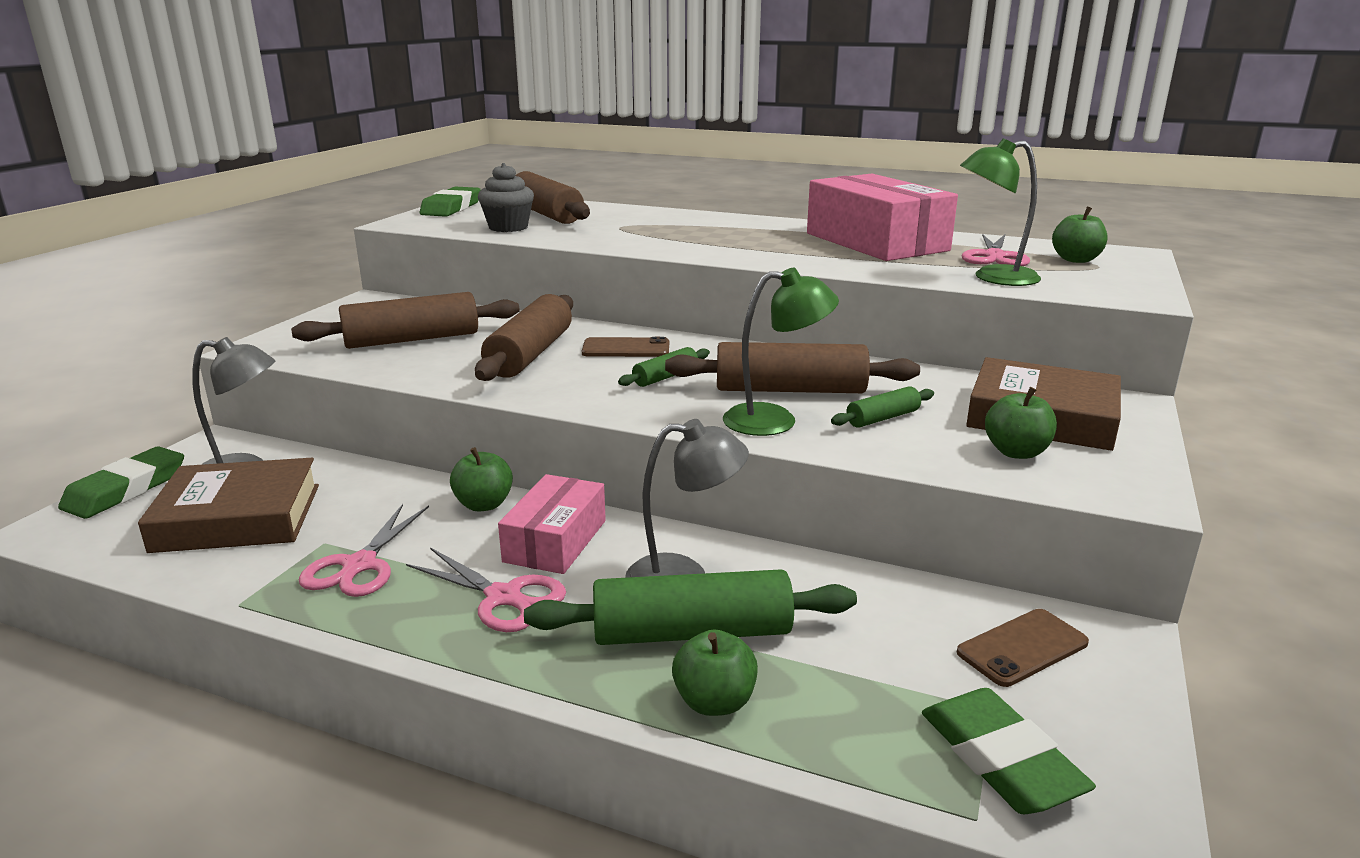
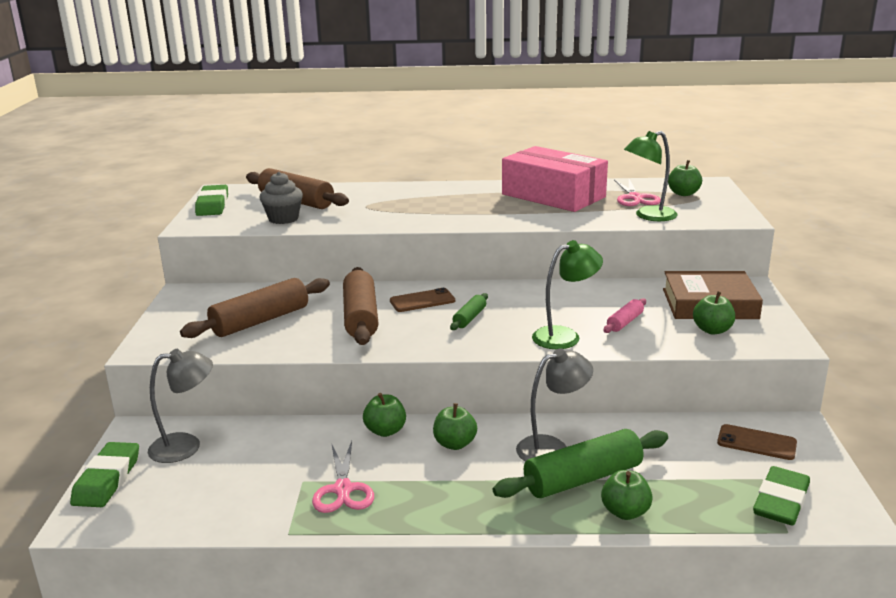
camera: 20 degrees left, 0 degrees up
brown book [138,458,319,553] -> none
pink scissors [406,548,566,632] -> none
pink box [498,474,606,574] -> green apple [433,403,477,450]
brown rolling pin [665,342,920,393] -> none
green rolling pin [831,386,934,428] -> pink rolling pin [604,298,646,333]
green eraser [922,688,1096,814] -> green eraser turned 75 degrees clockwise [753,466,810,525]
brown phone [957,609,1089,687] -> brown phone turned 75 degrees clockwise [717,424,797,460]

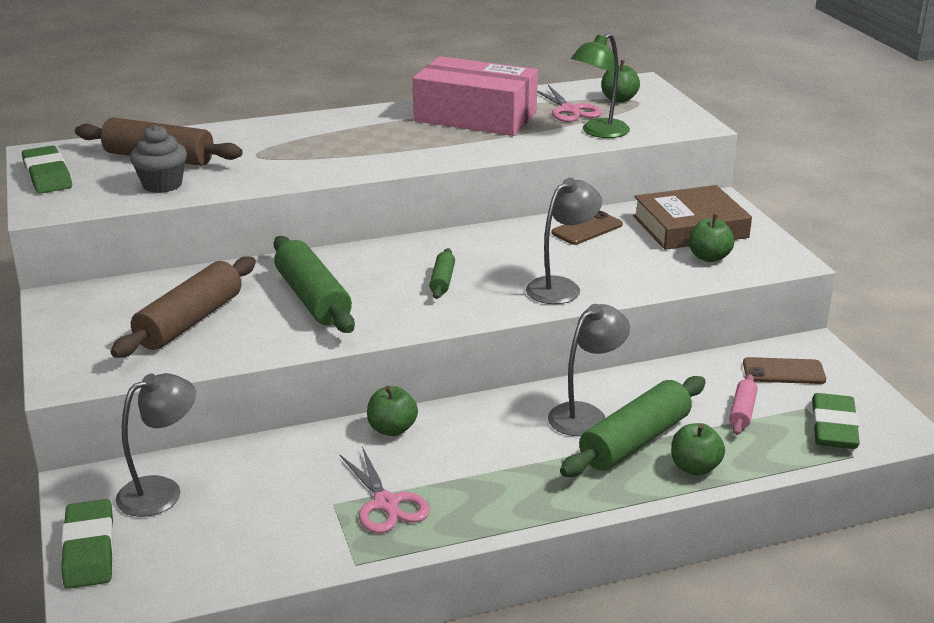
camera: 20 degrees left, 5 degrees up
brown rolling pin [343,267,379,345] -> green rolling pin [273,236,355,333]
brown phone [390,288,455,312] -> brown phone moved to [551,211,623,245]
green apple [433,403,477,450] -> none
green lamp [532,240,603,349] -> grey lamp [526,178,602,304]
pink rolling pin [604,298,646,333] -> pink rolling pin moved to [729,374,758,435]

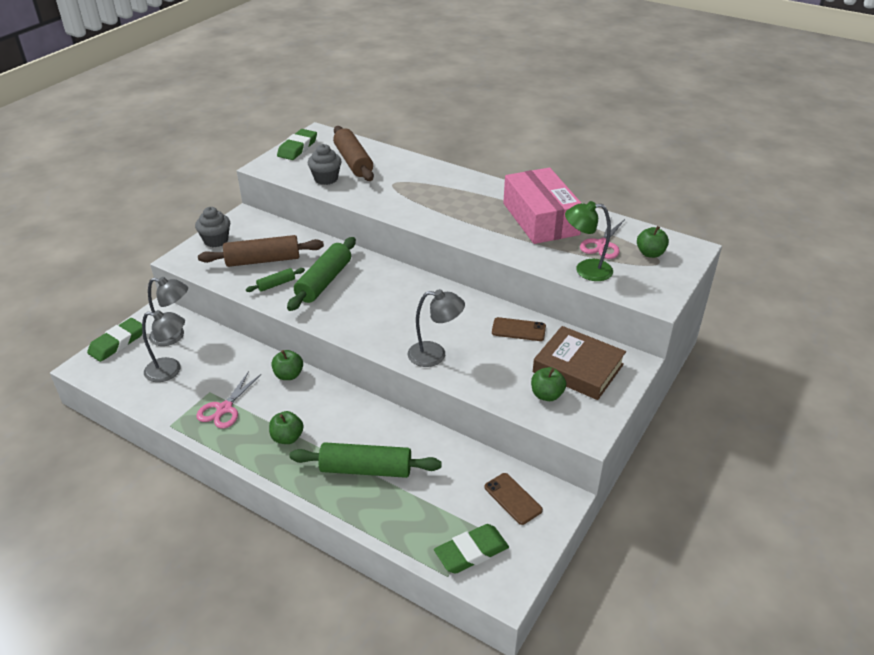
camera: 50 degrees right, 10 degrees up
green rolling pin [429,248,455,299] -> green rolling pin moved to [246,268,305,292]
grey lamp [548,304,630,436] -> grey lamp moved to [142,310,185,382]
green apple [671,423,725,476] -> green apple moved to [269,411,304,444]
pink rolling pin [729,374,758,435] -> none
none -> grey cupcake [195,207,230,247]

